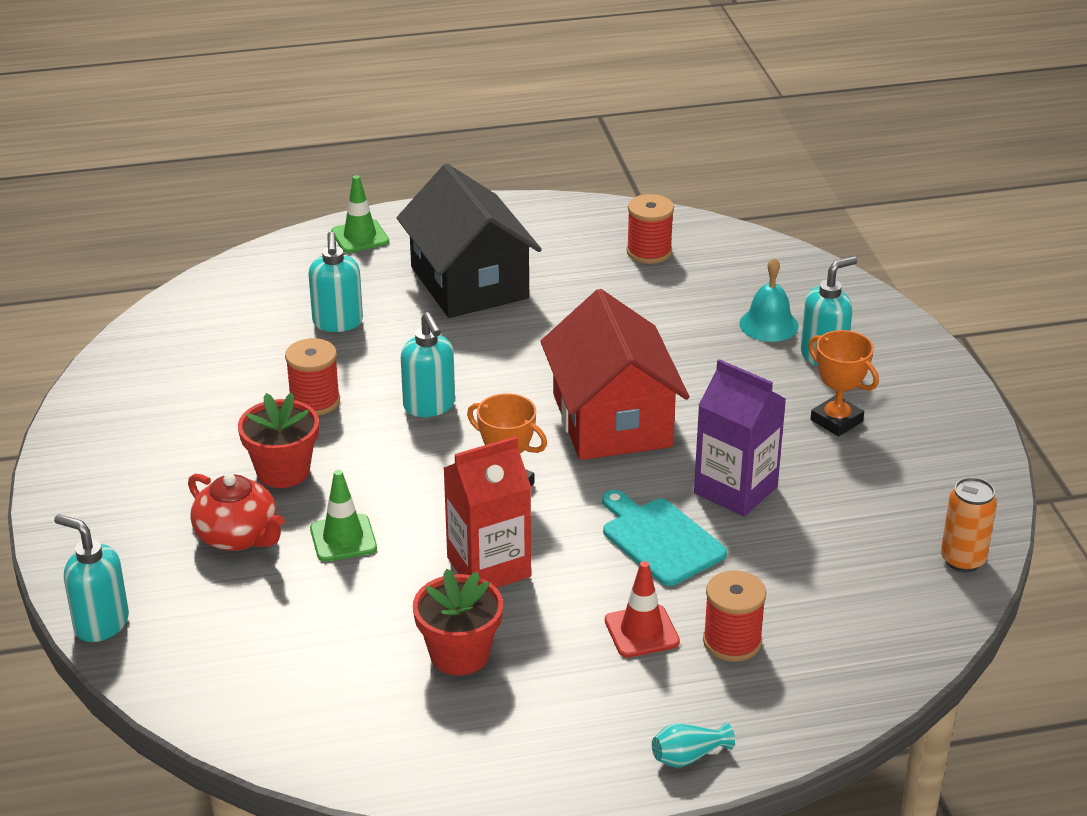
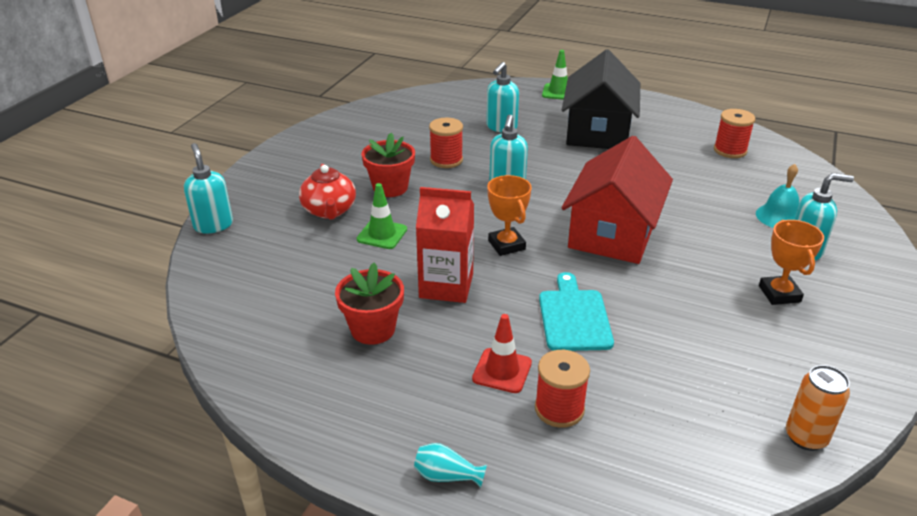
camera: 35 degrees right, 0 degrees up
purple carton [694,359,786,517] -> none

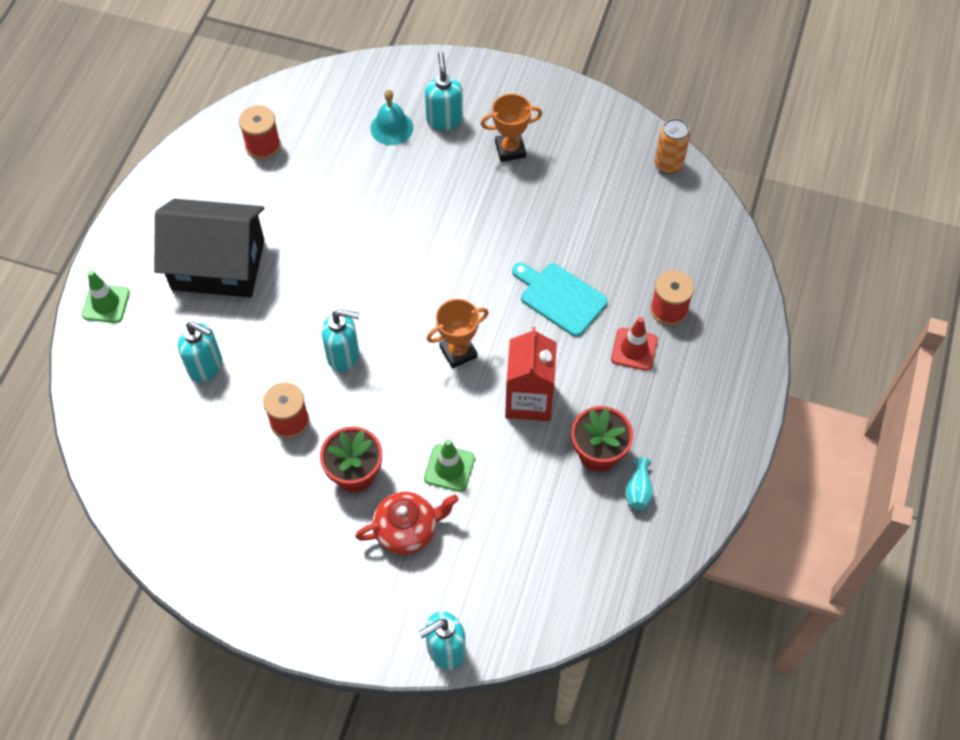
camera: 95 degrees left, 25 degrees up
turquoise vase [414,443,487,488] -> turquoise vase moved to [625,457,654,510]
turquoise cutting board [539,272,614,351] -> turquoise cutting board turned 45 degrees clockwise [512,262,608,337]
red house [561,136,673,264] -> none

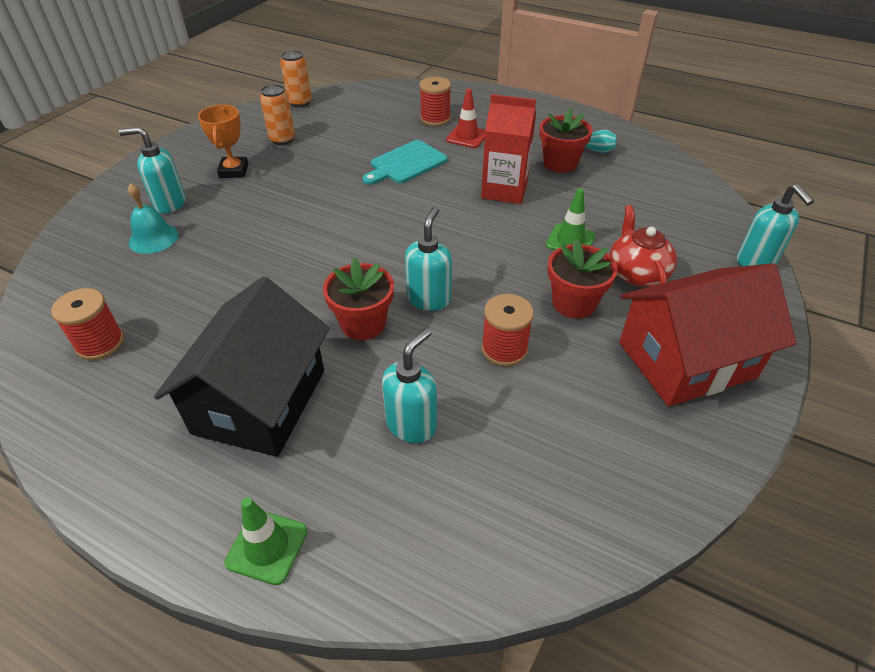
camera: 80 degrees left, 15 degrees down
orange trophy [427,299,489,369] -> none
none -> orange can [260,84,295,145]
none -> red flower pot [323,257,394,340]
none -> red house [619,263,796,406]

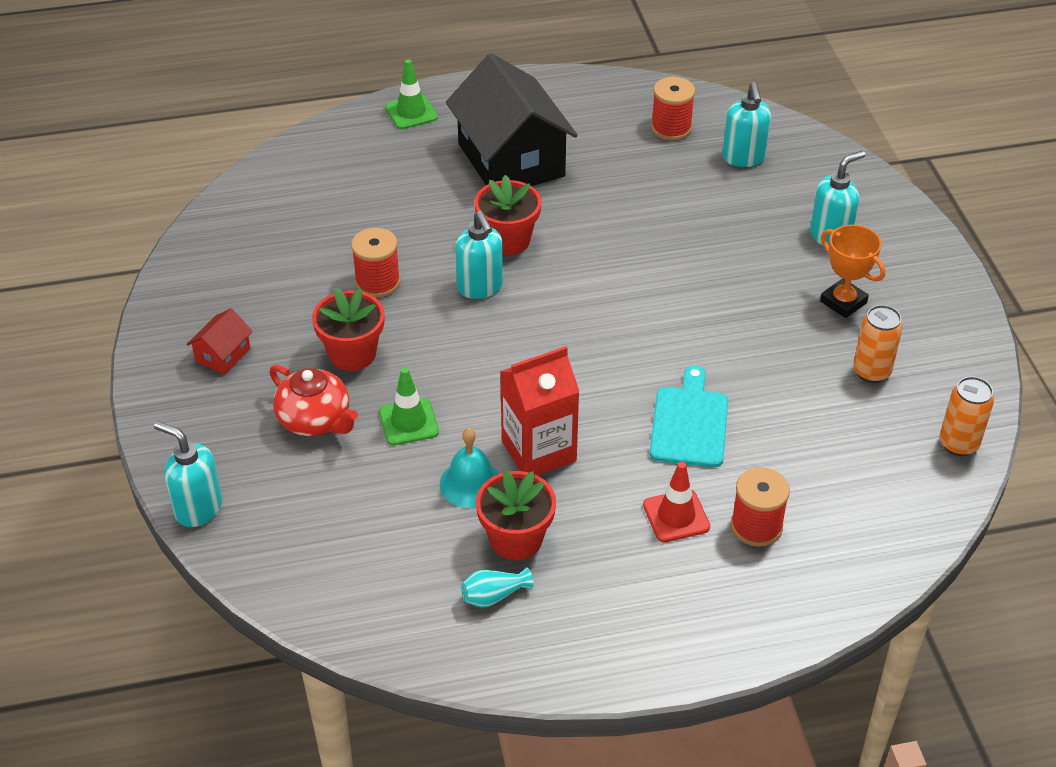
camera: 140 degrees right, 0 degrees up
turquoise bell [128,183,179,254] -> turquoise bell moved to [440,428,499,508]
turquoise soap dispenser [382,328,437,443] -> turquoise soap dispenser moved to [722,82,771,167]
red house [619,263,796,406] -> red house [186,308,253,375], size x0.42

